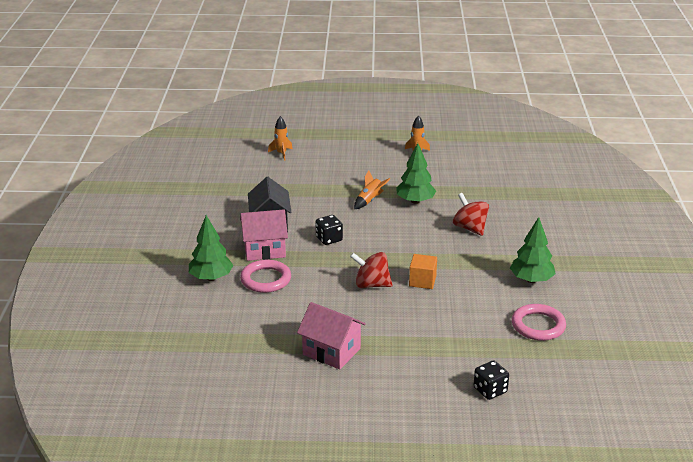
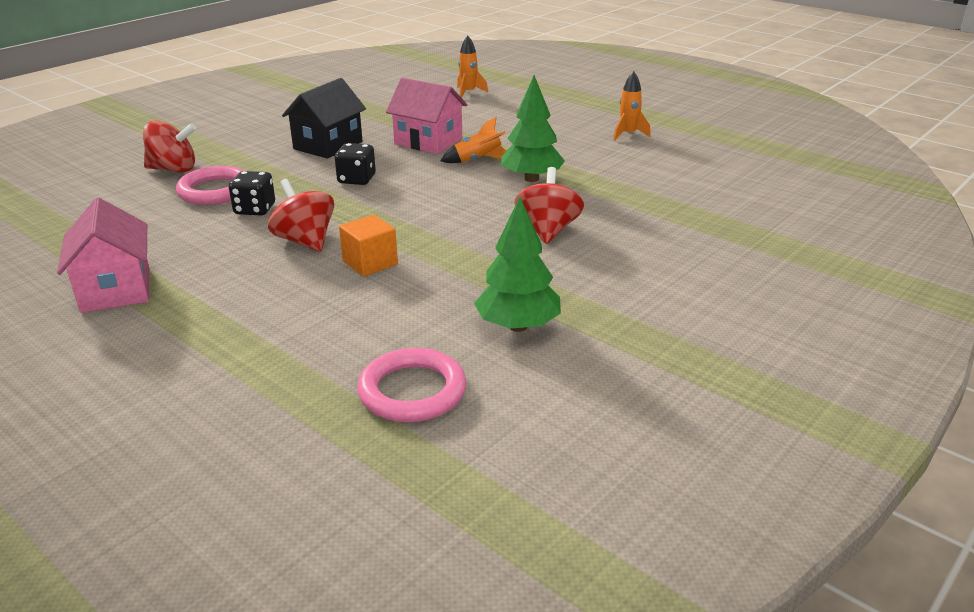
camera: 40 degrees right, 0 degrees up
green tree [189,215,234,281] -> red spinning top [143,120,196,173]
pink house [240,209,288,261] -> pink house moved to [386,78,467,154]
black dice [474,361,509,400] -> black dice moved to [229,171,275,216]

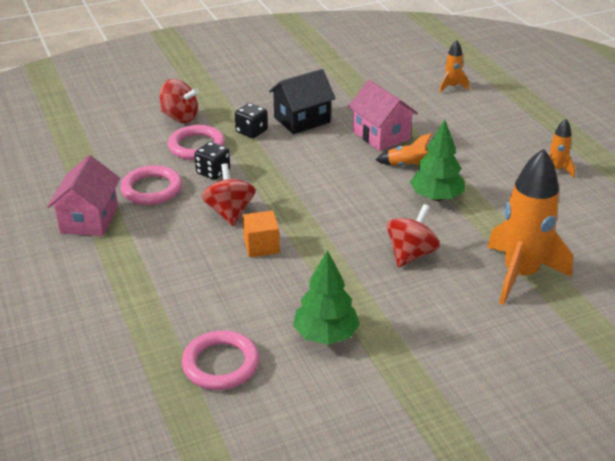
camera: 25 degrees right, 5 degrees up
black dice [335,143,376,185] -> black dice moved to [235,103,268,138]
none -> pink ring [121,165,182,205]
none -> orange rocket [487,149,573,305]

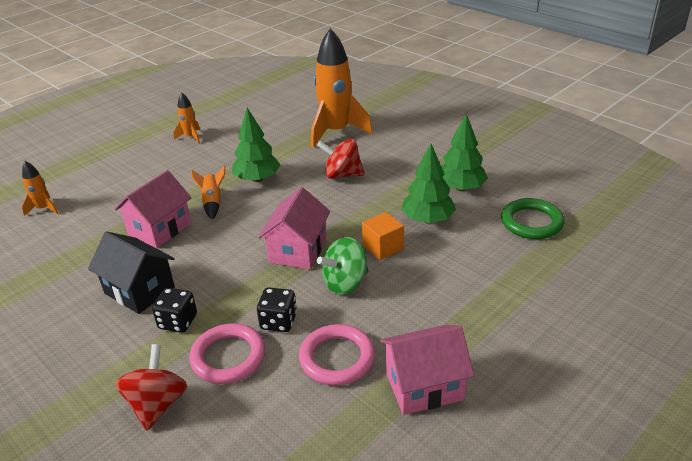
camera: 110 degrees left, 0 degrees up
pink ring [182,330,259,390] -> green ring [501,198,564,239]
red spinning top [202,163,256,226] -> green spinning top [317,237,369,295]
none -> pink house [258,187,330,269]
none -> green tree [401,144,456,223]

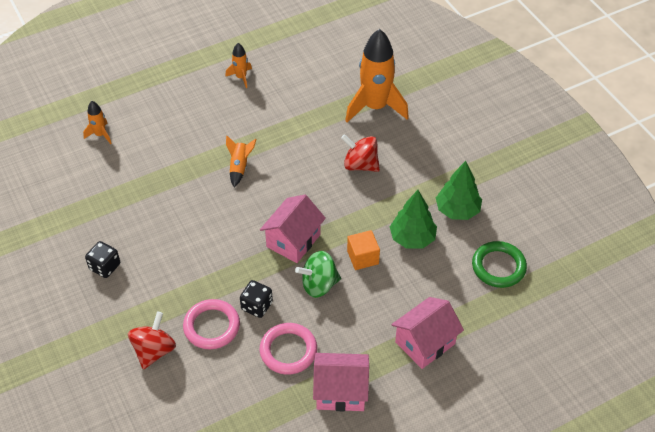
camera: 15 degrees right, 15 degrees up
black house [88,231,175,314] -> none
pink house [114,170,192,248] -> pink house moved to [391,297,464,369]
black dice [152,288,197,333] -> black dice moved to [85,241,120,278]
green tree [232,108,280,182] -> none

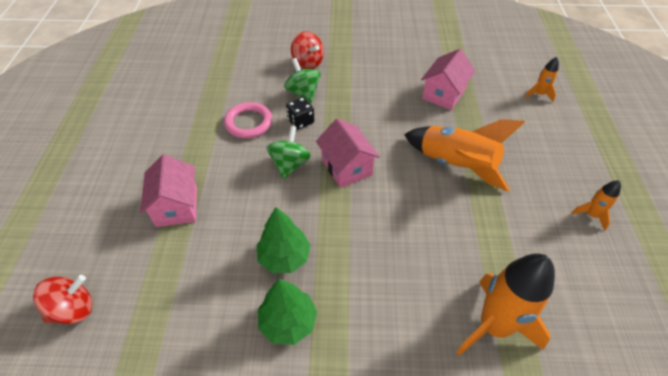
camera: 120 degrees right, 0 degrees up
black dice [85,241,120,278] -> none
pink ring [183,299,240,349] -> green spinning top [284,58,321,103]
orange rocket [226,136,257,187] -> orange rocket [404,119,525,191], size x2.16
pink house [313,353,369,411] -> pink house moved to [421,49,476,110]
red spinning top [341,134,380,172] -> red spinning top moved to [33,275,93,324]
orange cube [347,230,380,270] -> none
green ring [472,241,527,288] -> none

